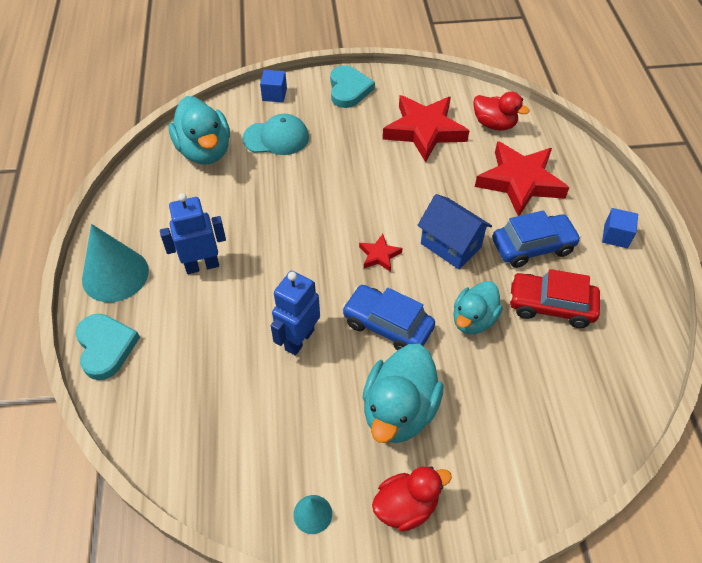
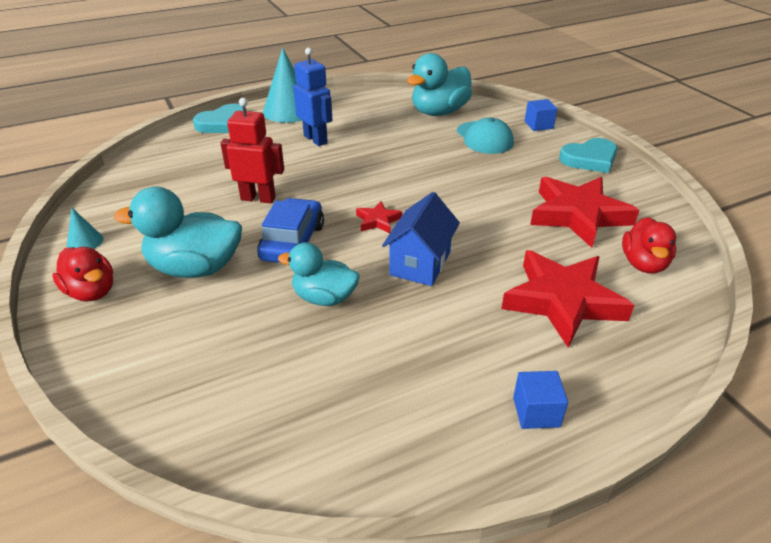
camera: 70 degrees right, 15 degrees down
blue robot [271,271,320,356] -> red robot [220,98,284,203]
blue car [492,210,581,268] -> none
red car [509,269,600,328] -> none

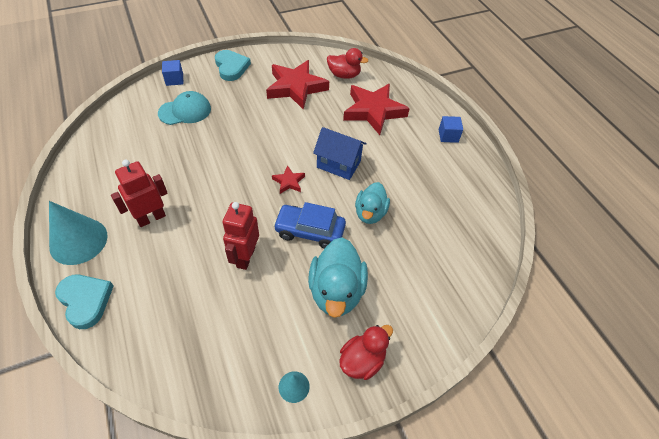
camera: 90 degrees left, 15 degrees up
blue robot [293,48,333,146] -> red robot [111,160,168,227]
turquoise duck [407,53,472,116] -> none

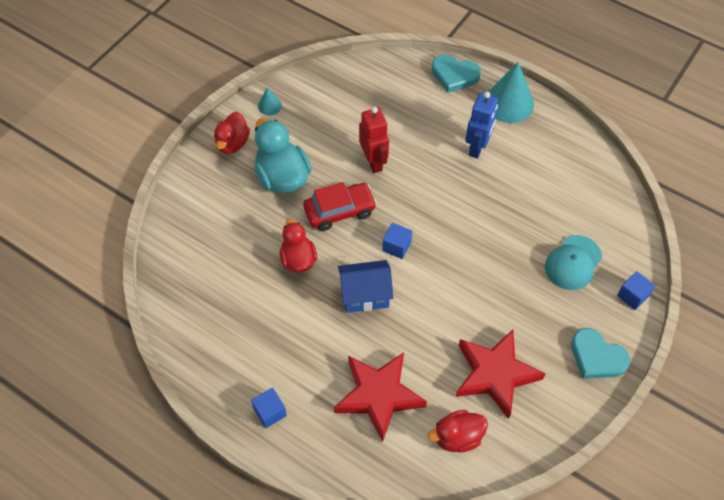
camera: 150 degrees right, 5 degrees up
red robot [111,160,168,227] -> blue robot [465,92,498,159]
red star [272,165,305,194] -> blue cube [382,223,412,259]
blue car [273,202,346,249] -> red car [303,182,377,231]
turquoise duck [355,182,390,224] -> red duck [280,219,317,272]

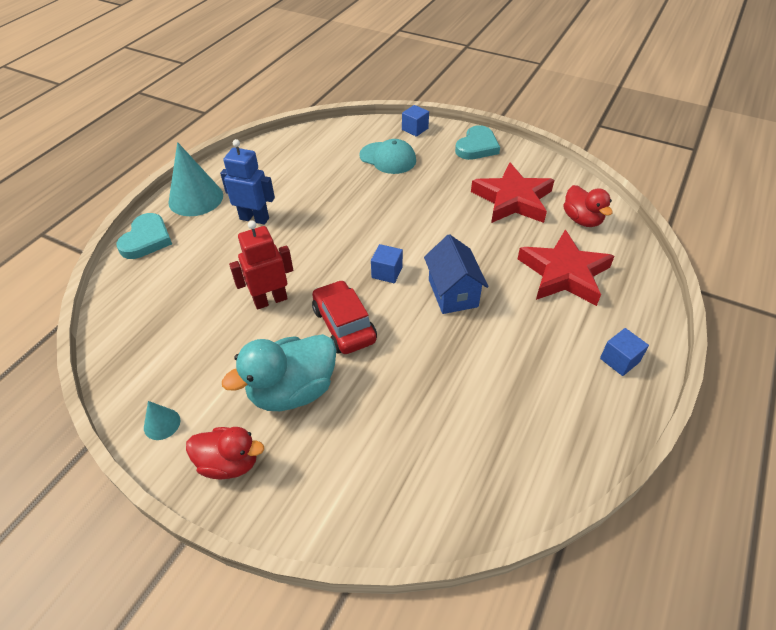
camera: 95 degrees left, 10 degrees down
red duck [280,219,317,272] -> none

